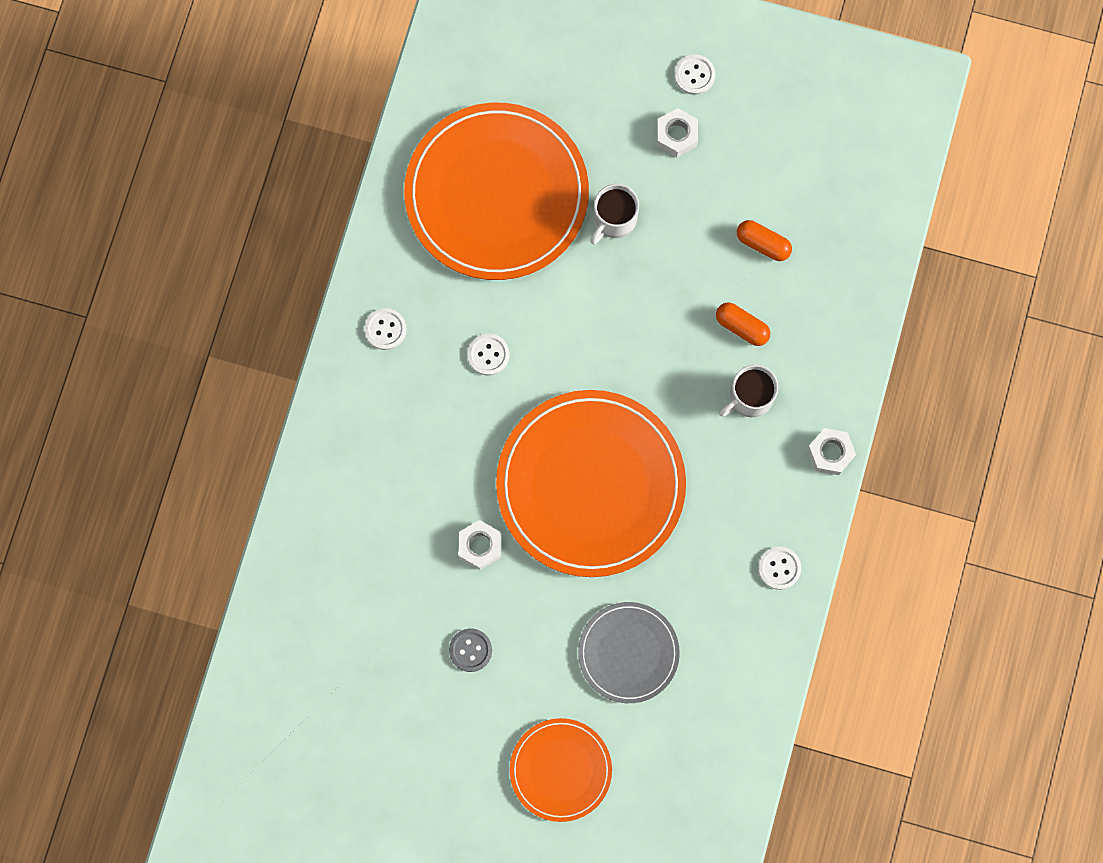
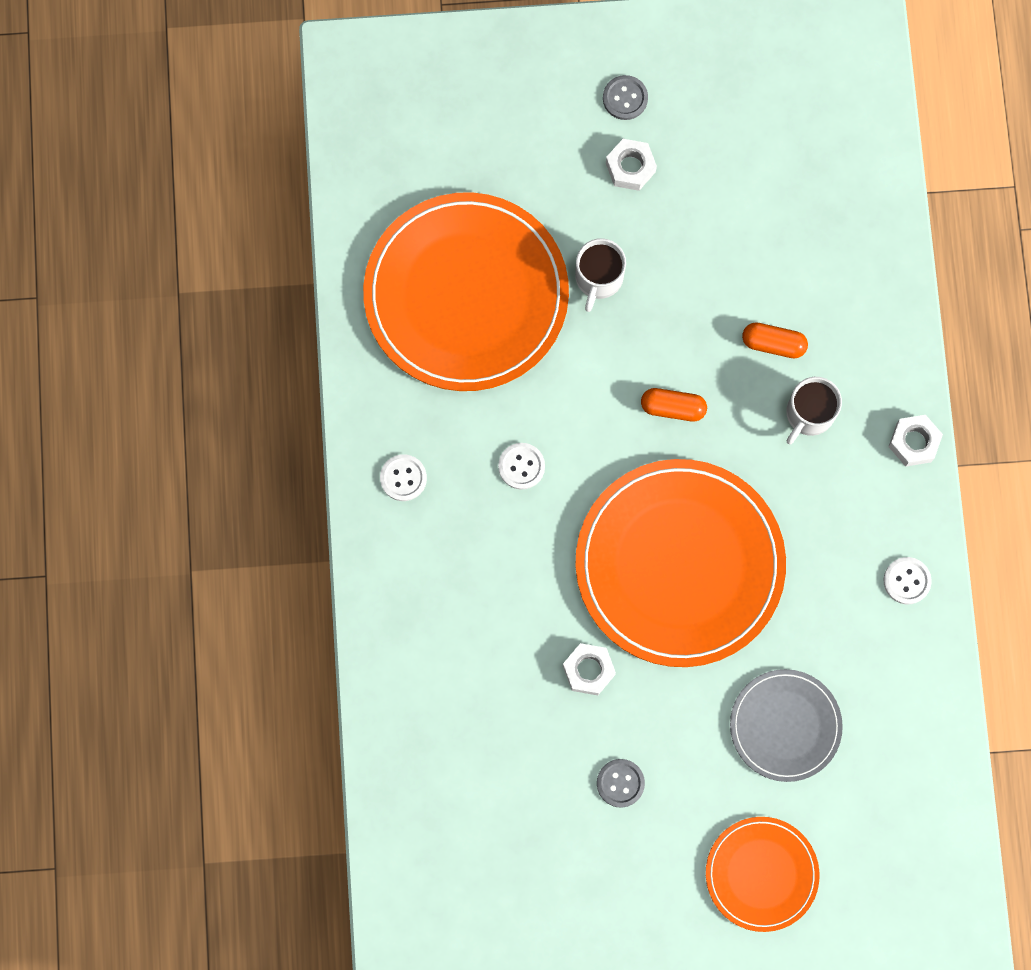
camera: 20 degrees left, 0 degrees up
white button [674,54,715,95] -> grey button [603,75,648,120]
orange capsule [737,220,792,261] -> orange capsule moved to [641,388,707,421]

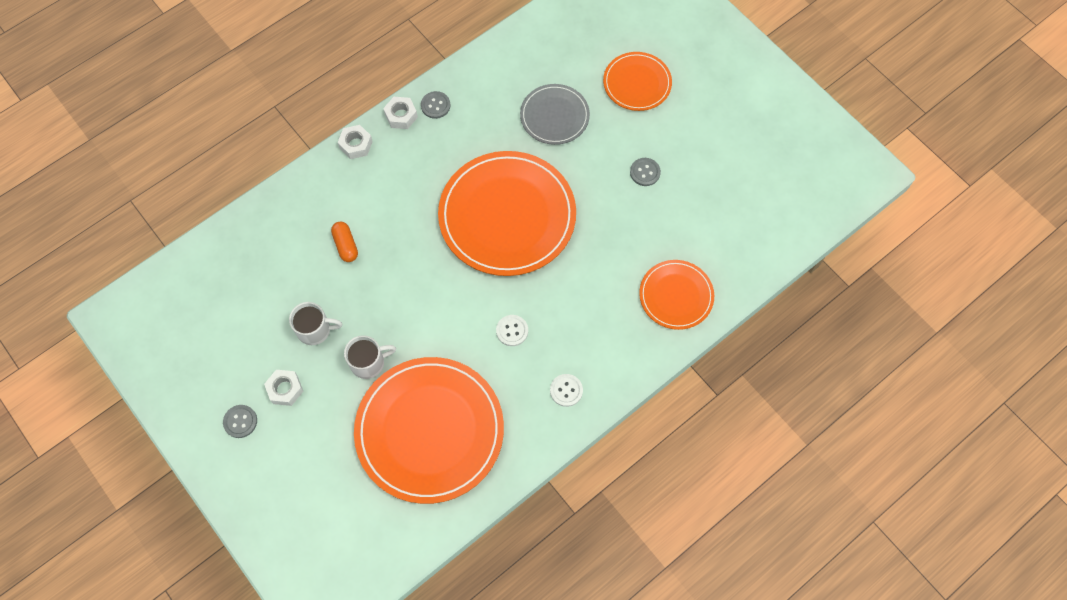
camera: 125 degrees left, 10 degrees down
white nut [563,643,616,695] -> white nut moved to [383,97,418,129]
orange capsule [641,388,707,421] -> none
white mug [786,377,842,444] -> white mug moved to [289,302,342,345]
white button [884,557,932,604] -> grey button [421,91,451,119]
none -> orange plate [639,260,714,330]

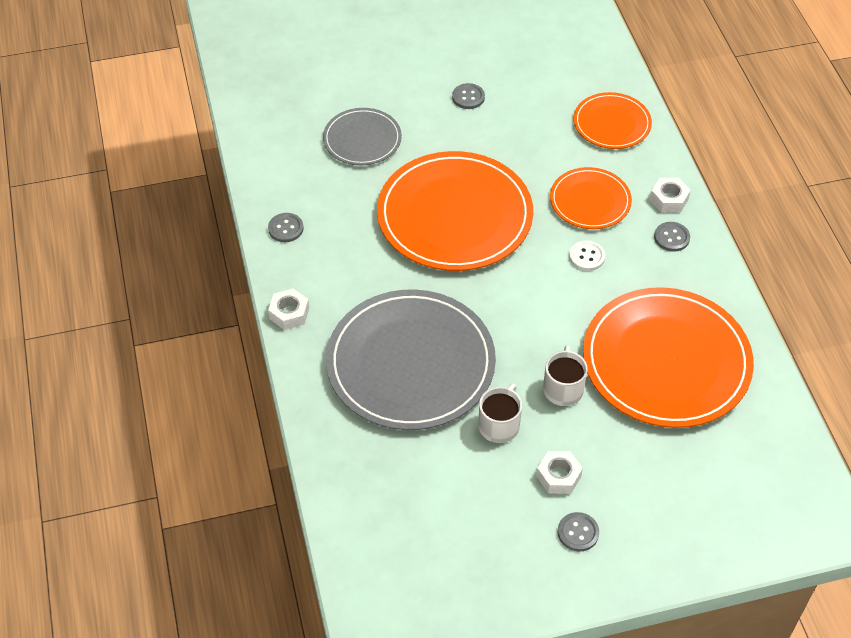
camera: 65 degrees left, 15 degrees down
orange capsule [331,221,358,262] -> grey plate [326,289,496,430]
white nut [383,97,418,129] -> white nut moved to [650,178,691,213]
white button [550,374,583,407] -> grey button [654,222,690,252]
orange plate [603,52,672,111] -> orange plate moved to [550,167,632,229]

